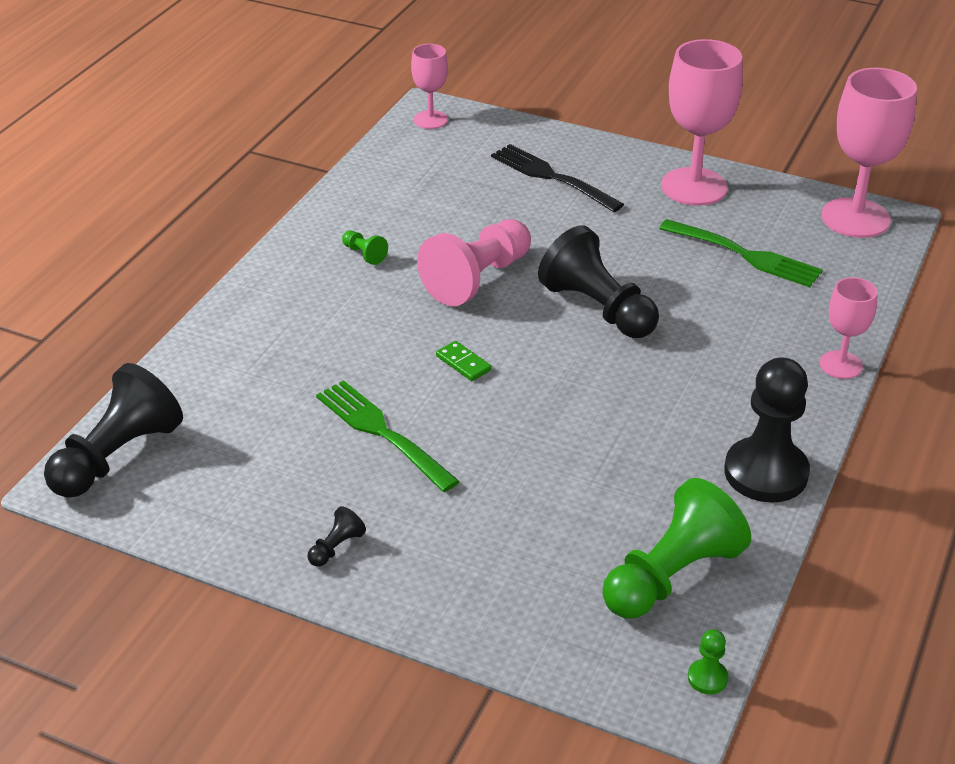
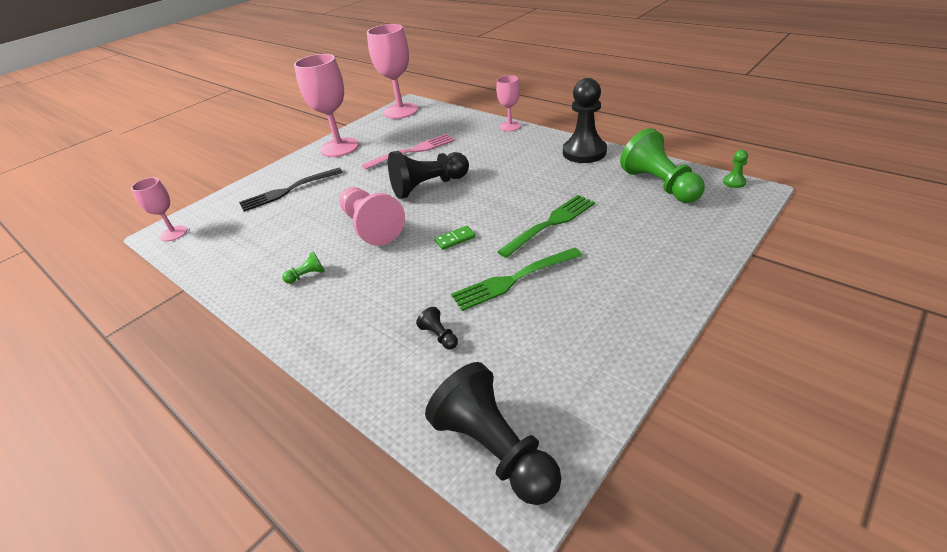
camera: 70 degrees left, 0 degrees up
black pawn [308,506,366,567] -> black pawn moved to [416,307,458,350]
green fork [659,219,823,287] -> green fork moved to [497,195,595,258]
none -> pink fork [362,134,455,170]

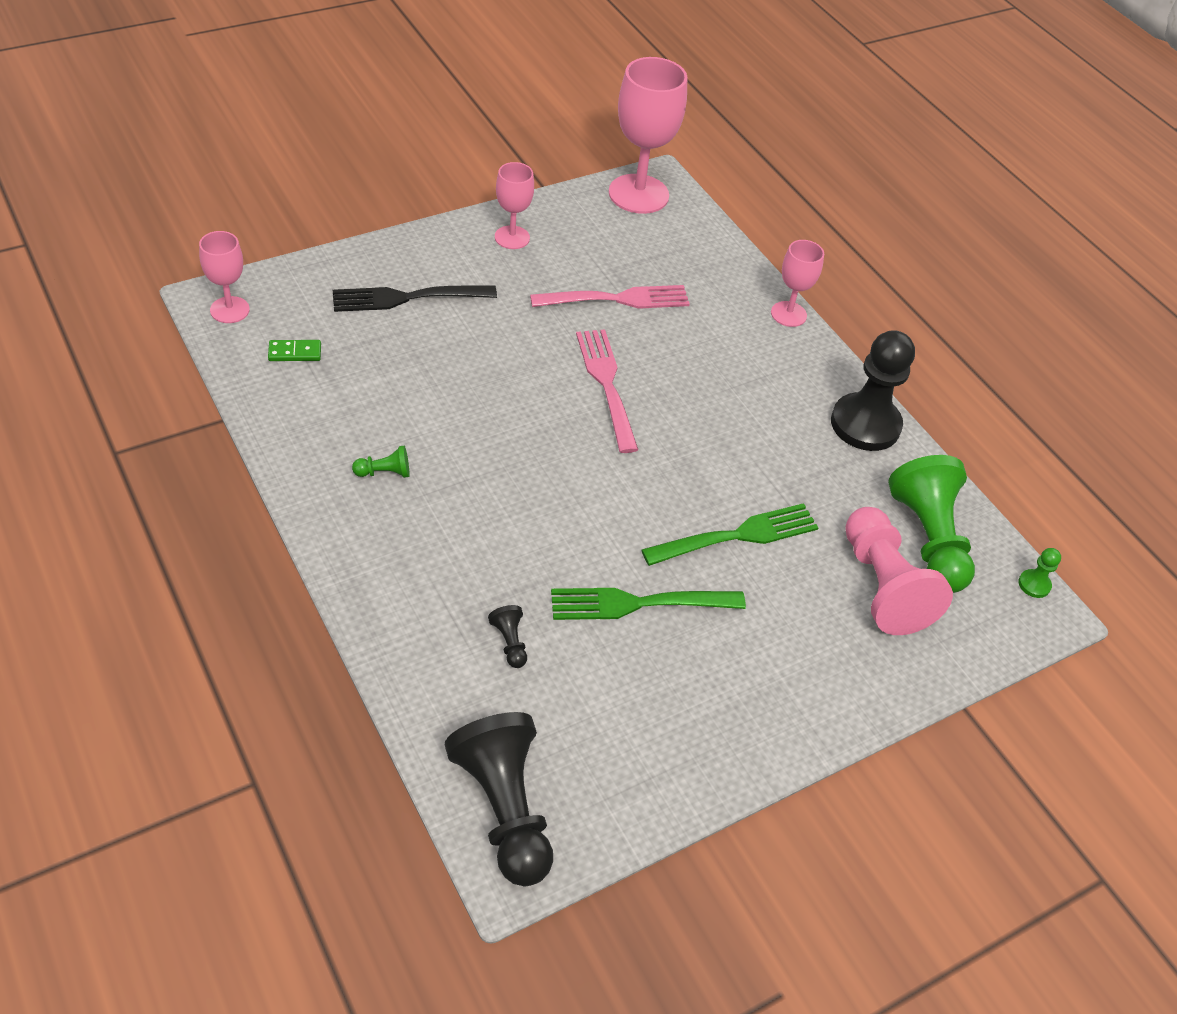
camera: 10 degrees right, 10 degrees up
pink goblet [294,54,359,157] -> pink goblet [495,162,534,249], size x0.55
pink pawn [339,187,405,246] -> pink pawn moved to [845,507,953,635]
black pawn [388,151,469,199] -> pink fork [576,329,638,453]
green domino [435,226,476,250] -> green domino moved to [268,340,321,361]

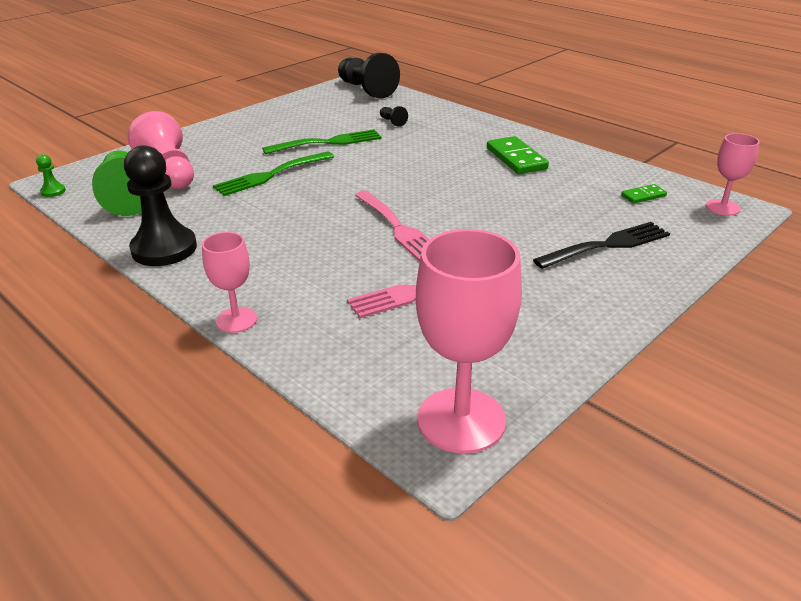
camera: 170 degrees right, 15 degrees down
green pawn [352,446,409,478] -> green domino [487,136,549,174]
pink goblet [495,162,534,249] -> none

